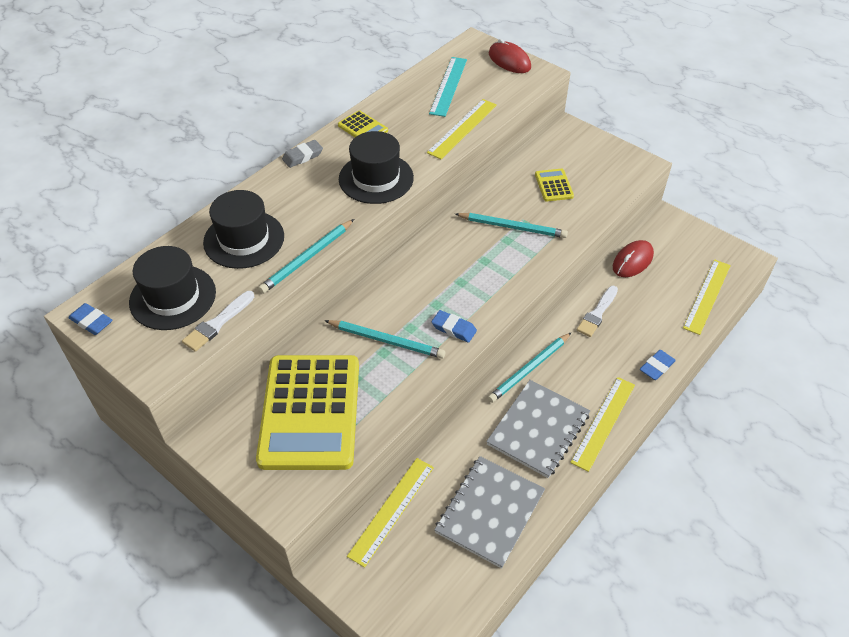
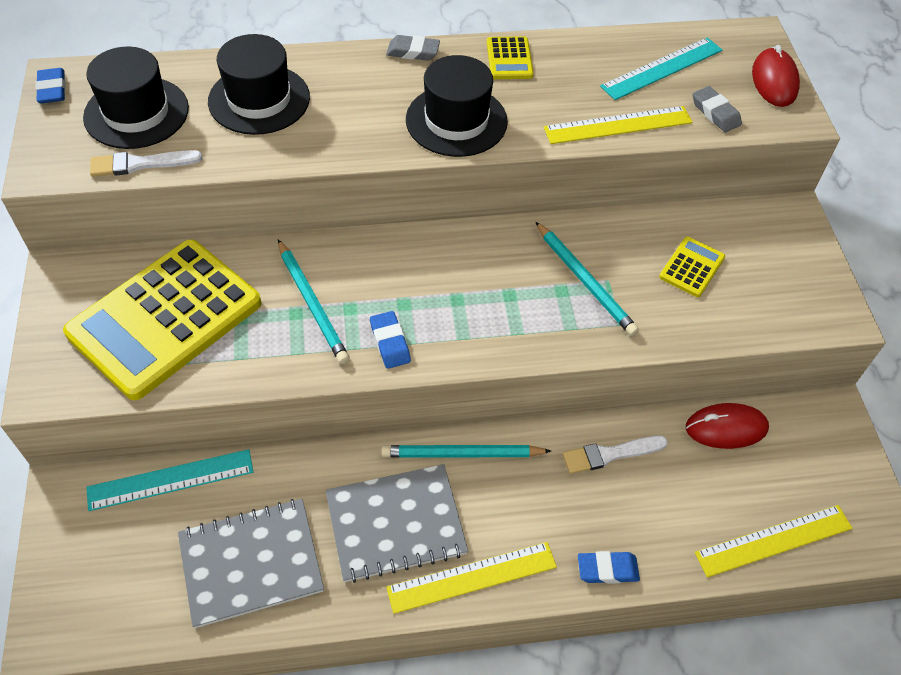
camera: 40 degrees right, 5 degrees up
turquoise pencil [258,219,354,294] -> none
yellow ruler [347,458,434,568] -> turquoise ruler [86,449,253,511]
none -> grey eraser [693,86,742,132]

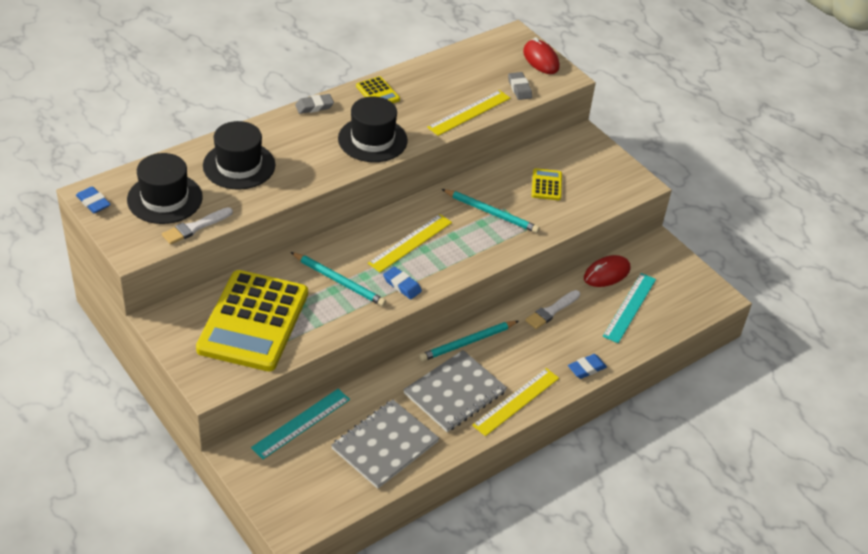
camera: 30 degrees left, 10 degrees down
turquoise ruler [600,37,722,100] -> turquoise ruler moved to [603,273,656,343]
grey eraser [693,86,742,132] -> grey eraser turned 45 degrees clockwise [508,72,532,100]
yellow ruler [695,505,853,577] -> yellow ruler moved to [368,214,452,272]

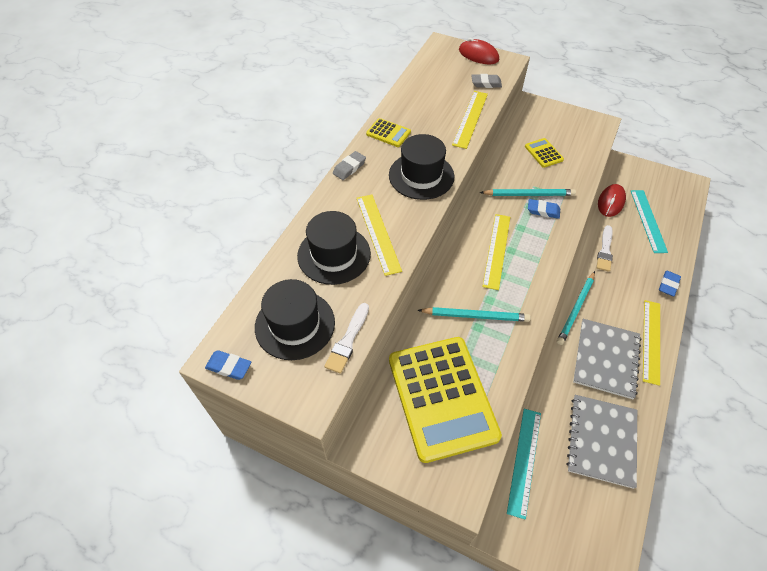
camera: 25 degrees left, 10 degrees up
blue eraser [383,266,422,299] -> blue eraser moved to [528,199,560,219]
grey eraser [508,72,532,100] -> grey eraser turned 45 degrees counterclockwise [471,74,502,88]
none -> yellow ruler [357,194,402,276]

